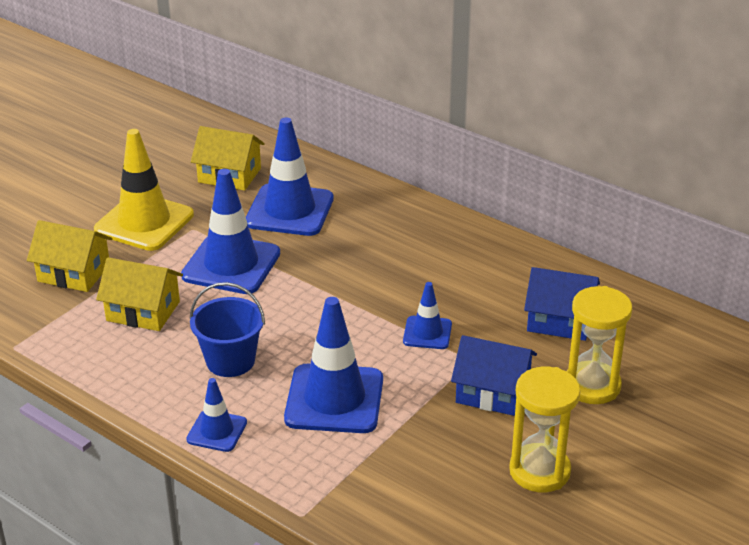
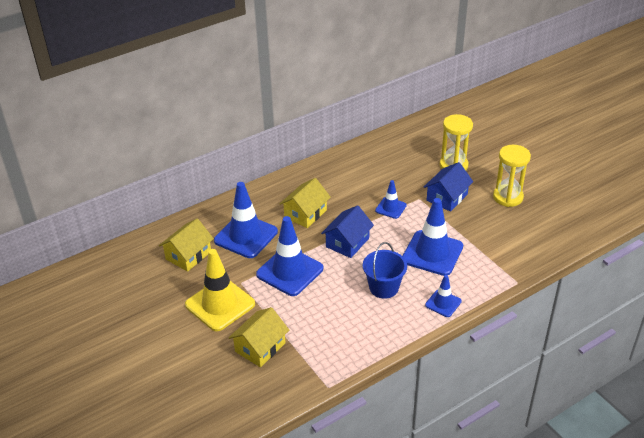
camera: 70 degrees left, 5 degrees up
yellow house [96,257,183,331] -> yellow house moved to [280,178,331,228]
blue house [524,267,600,341] -> blue house moved to [321,205,374,258]

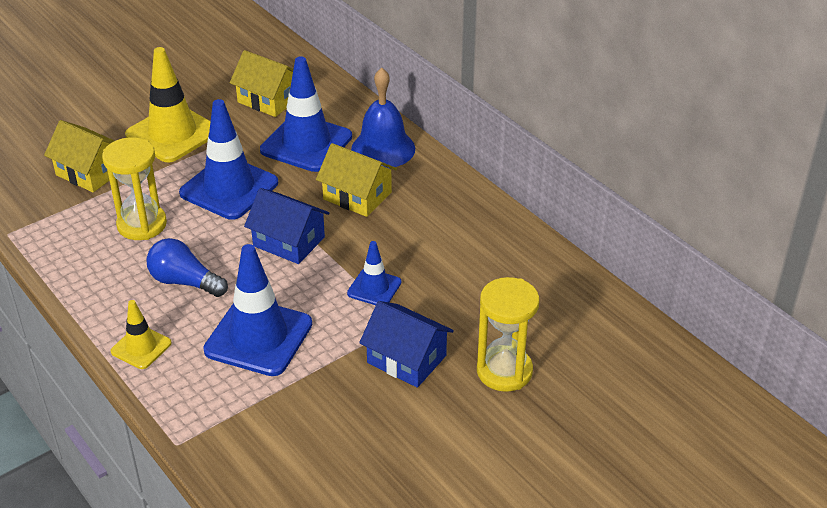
camera: 85 degrees right, 0 degrees up
blue bucket [363,242,407,299] -> blue light bulb [146,238,228,297]
blue traffic cone [425,275,461,317] -> yellow traffic cone [111,300,172,369]
yellow hourglass [493,145,531,207] -> yellow hourglass moved to [102,137,167,240]
none -> blue bell [351,68,415,168]

